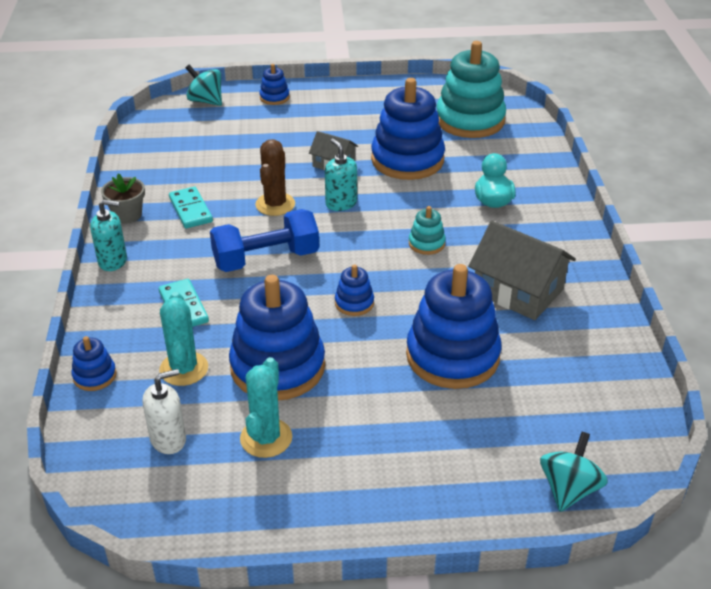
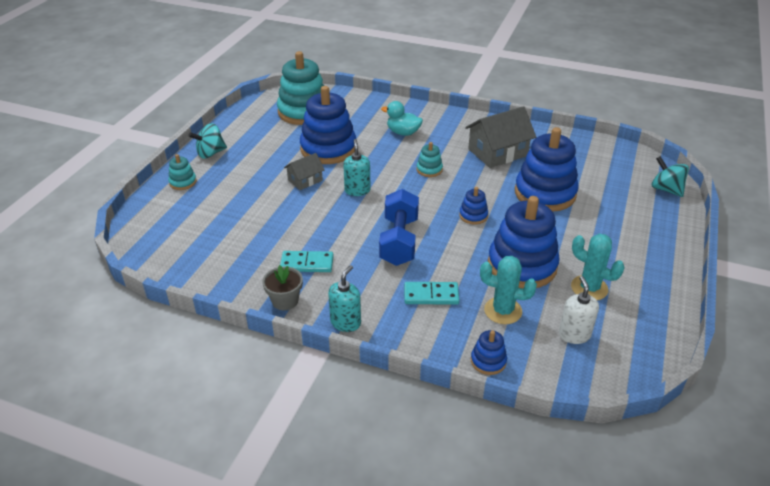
camera: 65 degrees left, 0 degrees up
turquoise spinning top [186,65,222,106] -> turquoise spinning top moved to [188,123,227,159]
brown cactus [255,139,295,216] -> none
blue stacking toy [259,64,290,105] -> turquoise stacking toy [168,154,197,190]
turquoise soap dispenser [325,139,357,211] -> turquoise soap dispenser turned 90 degrees clockwise [343,139,370,196]

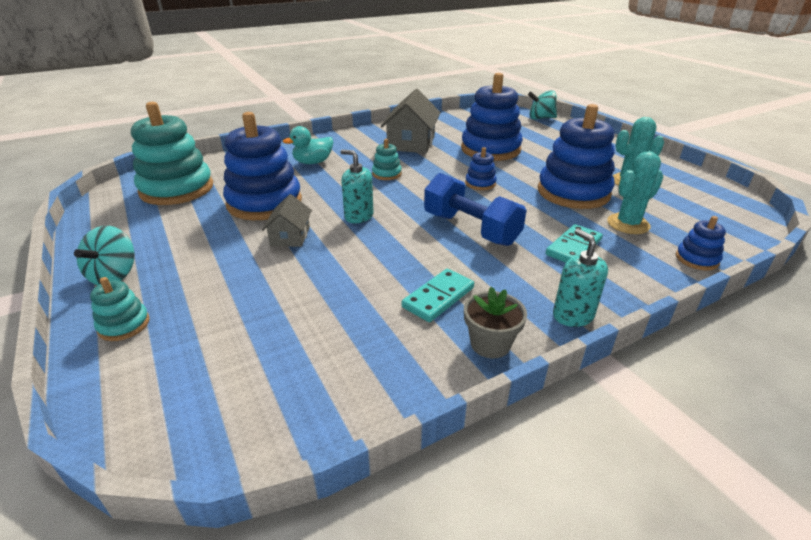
camera: 50 degrees left, 5 degrees down
white soap dispenser [559,276,599,344] -> none

